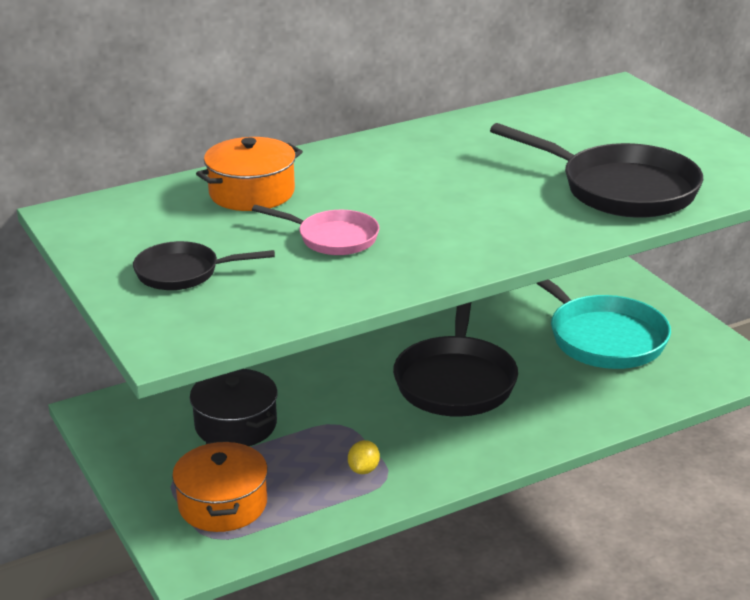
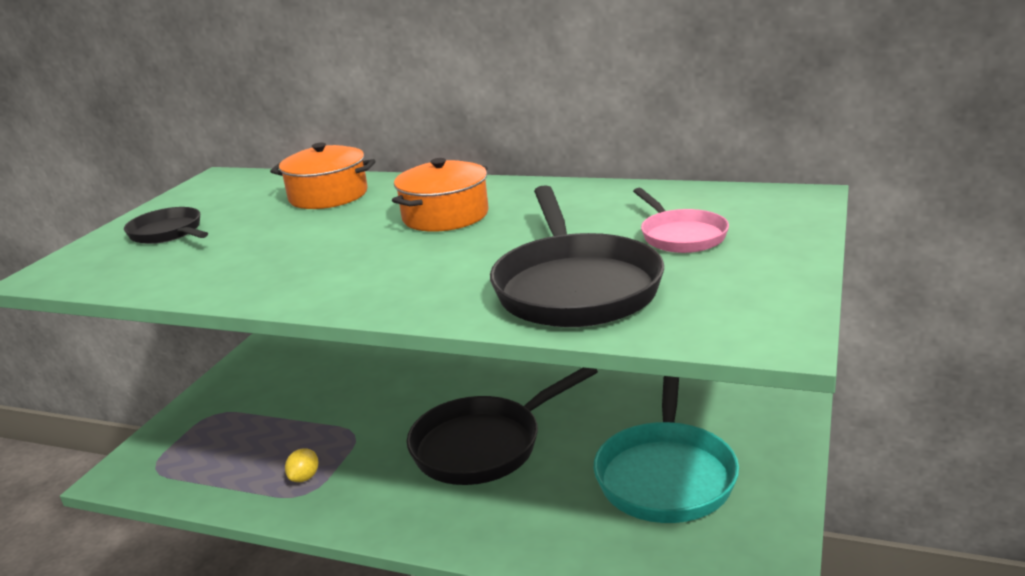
camera: 50 degrees right, 5 degrees down
orange pot [172,440,268,532] -> orange pot moved to [392,158,489,232]
black pot [190,369,278,446] -> none
pink pan [252,205,379,255] -> pink pan moved to [633,188,729,253]
yellow lemon [348,440,380,474] -> yellow lemon turned 45 degrees counterclockwise [285,448,319,482]

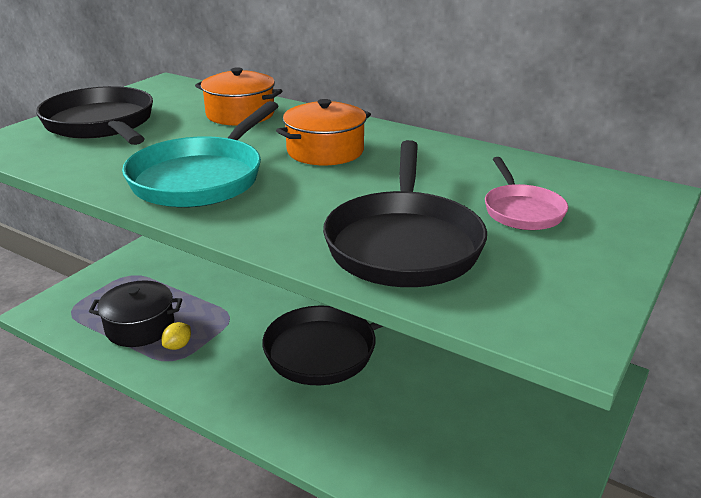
camera: 10 degrees right, 5 degrees up
black pan [124,207,208,244] -> black pan [36,86,153,145], size x1.80
turquoise pan [594,376,739,523] -> turquoise pan moved to [122,101,278,208]
none -> black pot [89,280,182,347]

